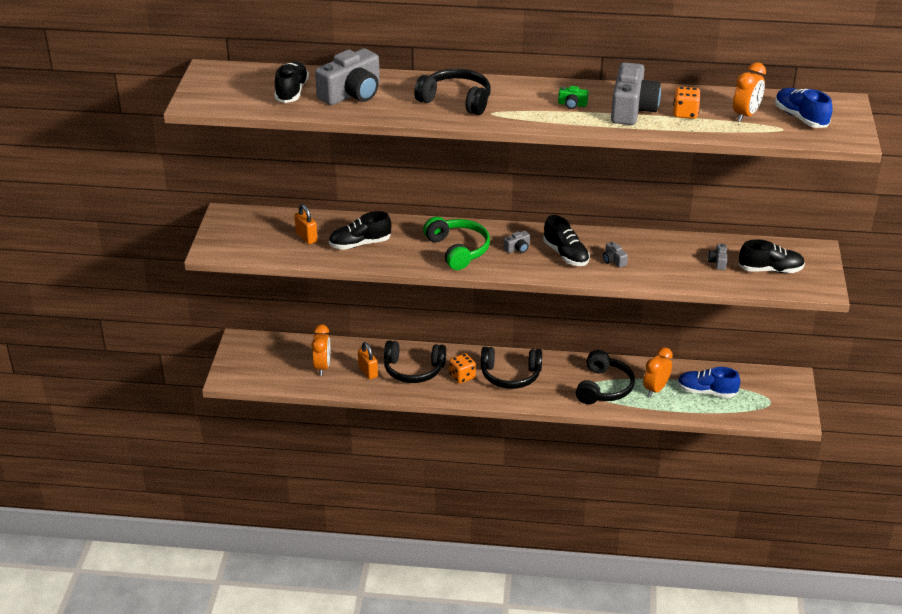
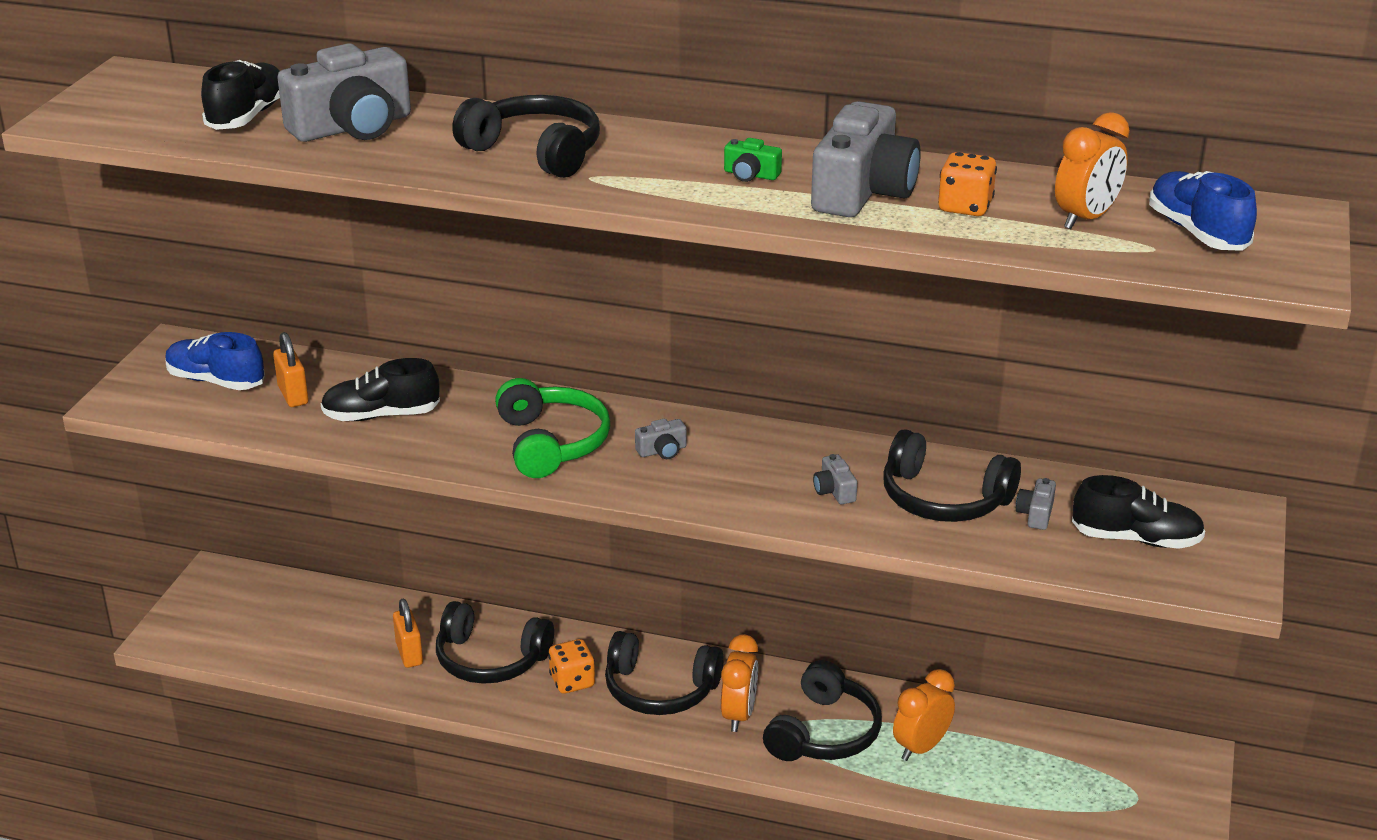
camera: 10 degrees right, 5 degrees down
orange clock [311,324,330,376] -> orange clock moved to [721,634,758,732]
black shoe [543,215,590,266] -> none
blue shoe [677,367,740,398] -> blue shoe moved to [165,332,265,390]
none -> black headphones [883,429,1021,522]

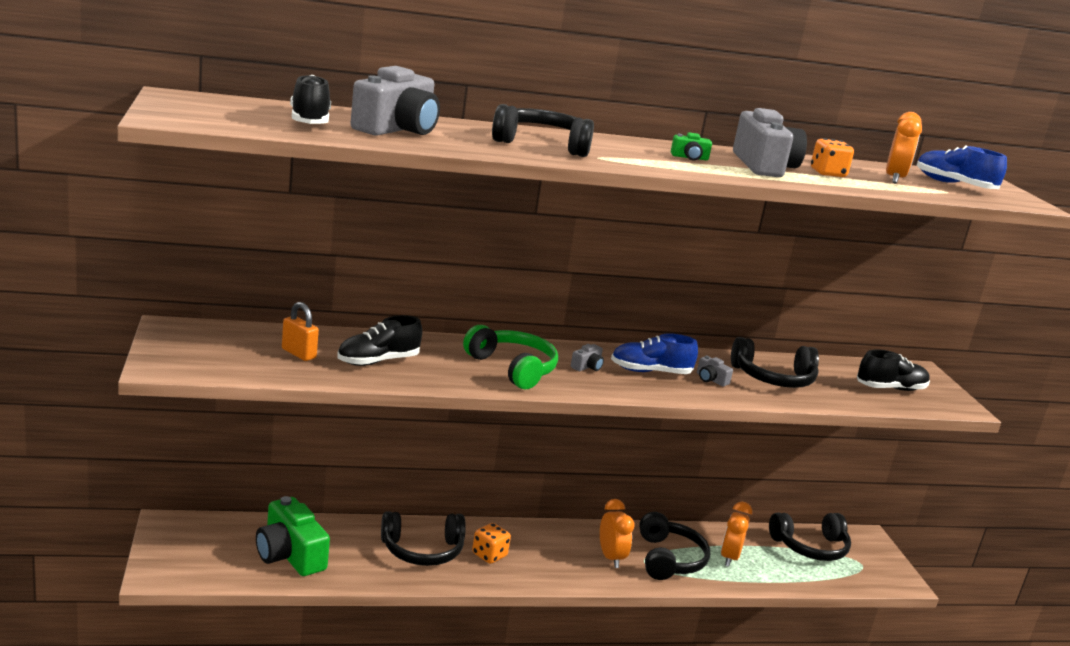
camera: 30 degrees left, 10 degrees down
blue shoe [165,332,265,390] -> blue shoe moved to [611,333,698,374]
orange padlock [393,599,423,668] -> none
black headphones [605,631,724,715] -> black headphones moved to [769,513,851,561]
grey camera [1016,478,1056,530] -> none
none -> green camera [256,496,330,576]

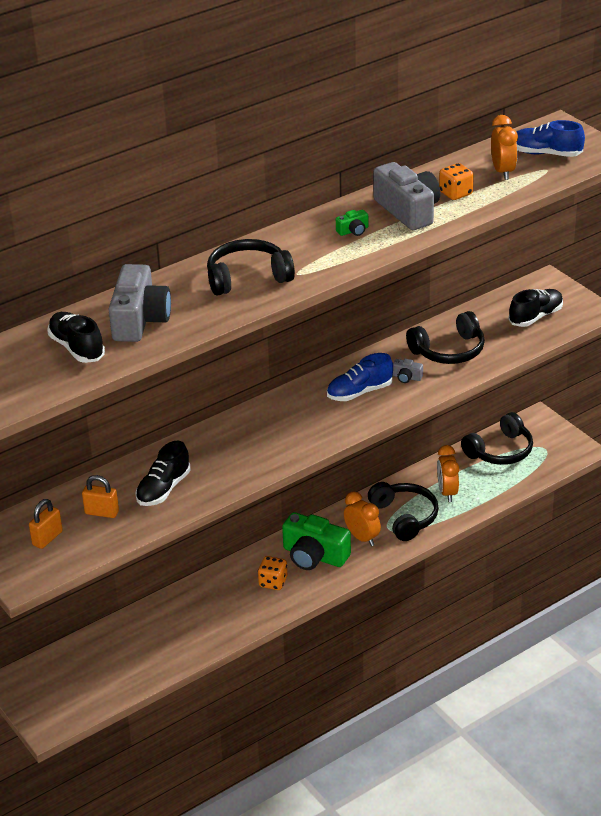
camera: 20 degrees left, 15 degrees up
green camera [256,496,330,576] -> green camera moved to [282,512,351,570]
black headphones [381,511,466,566] -> none
green headphones [463,325,558,389] -> none
grey camera [571,344,604,371] -> none
none -> orange padlock [29,499,63,549]

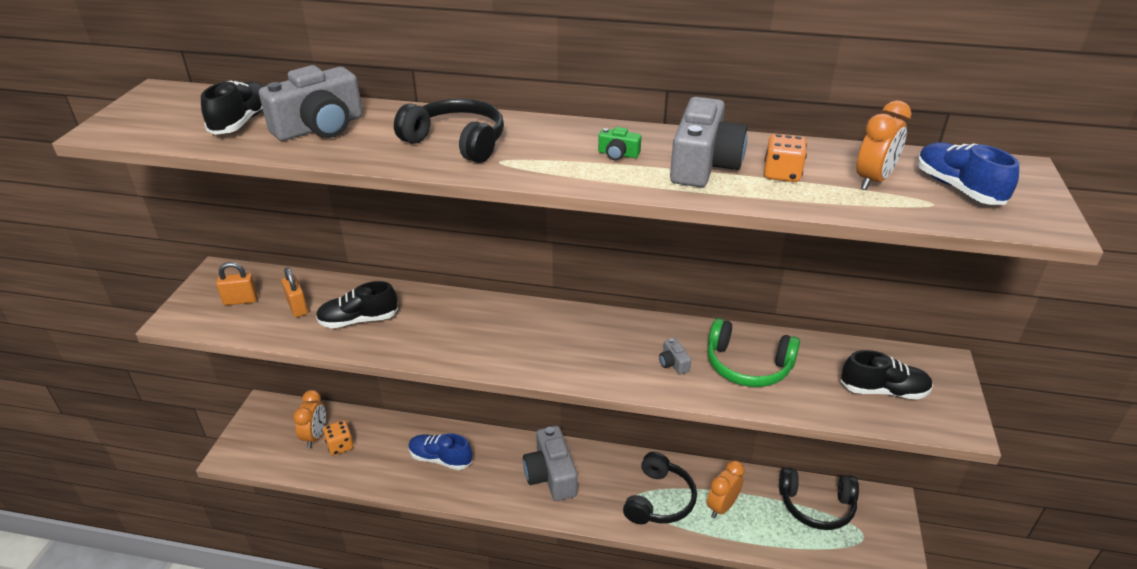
camera: 45 degrees right, 0 degrees up
orange dice [258,556,287,590] -> orange dice moved to [323,420,354,455]
green camera [282,512,351,570] -> grey camera [523,426,578,501]
blue shoe [327,353,393,401] -> blue shoe moved to [408,433,472,470]
orange clock [344,491,381,546] -> orange clock moved to [293,390,326,448]
black headphones [406,311,485,364] -> green headphones [707,318,800,387]

